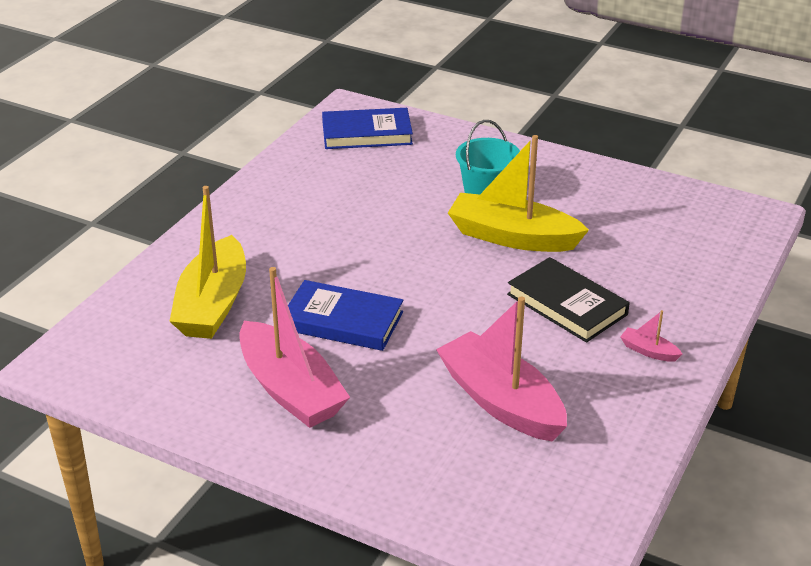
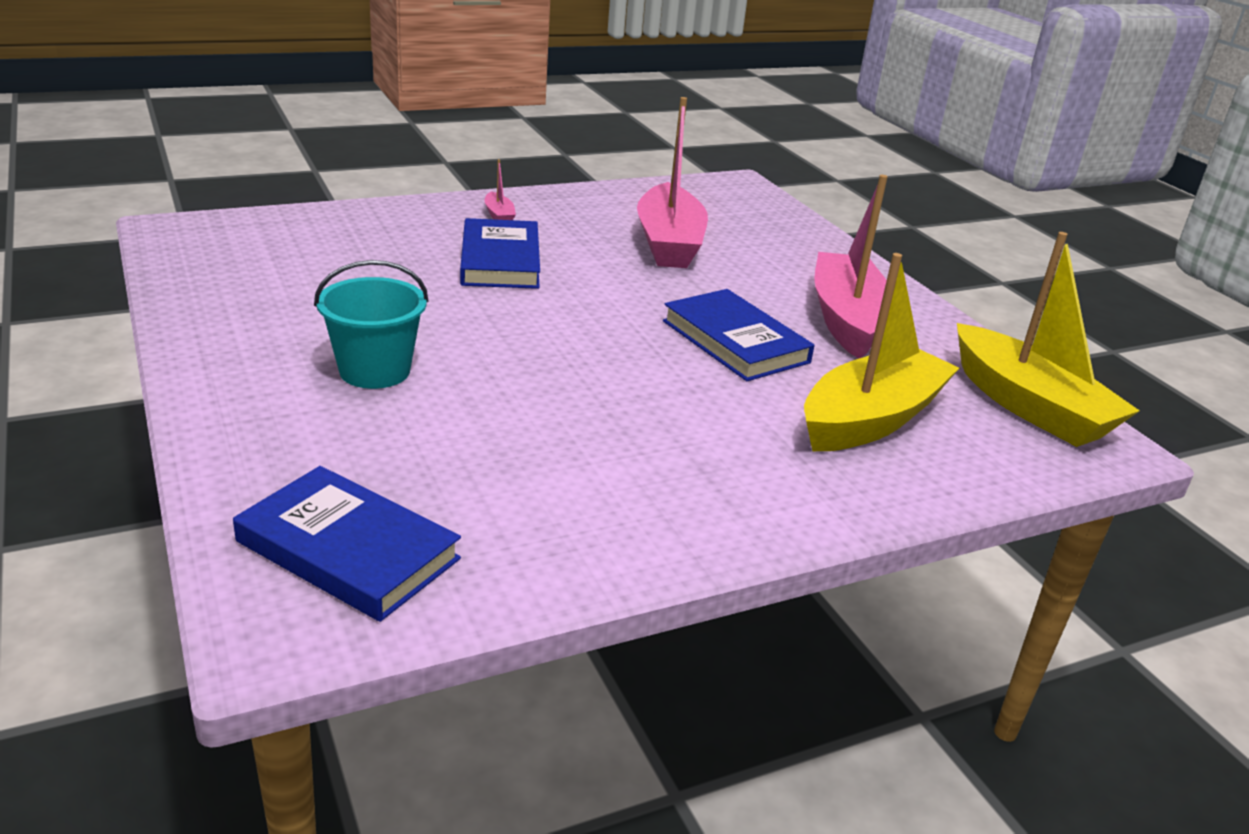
camera: 145 degrees left, 5 degrees down
yellow boat [448,135,589,252] -> yellow boat moved to [957,232,1140,447]
black book [507,257,630,343] -> blue book [460,218,540,289]

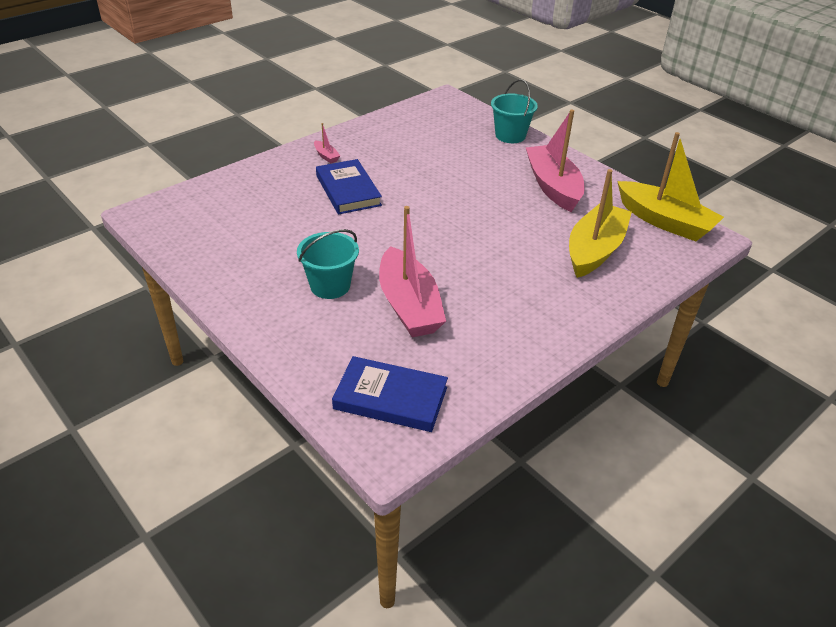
camera: 15 degrees left, 10 degrees up
pink boat [637,97,708,268] -> pink boat moved to [379,206,446,337]
blue book [663,289,814,381] -> none
none -> turquoise bucket [491,79,538,143]

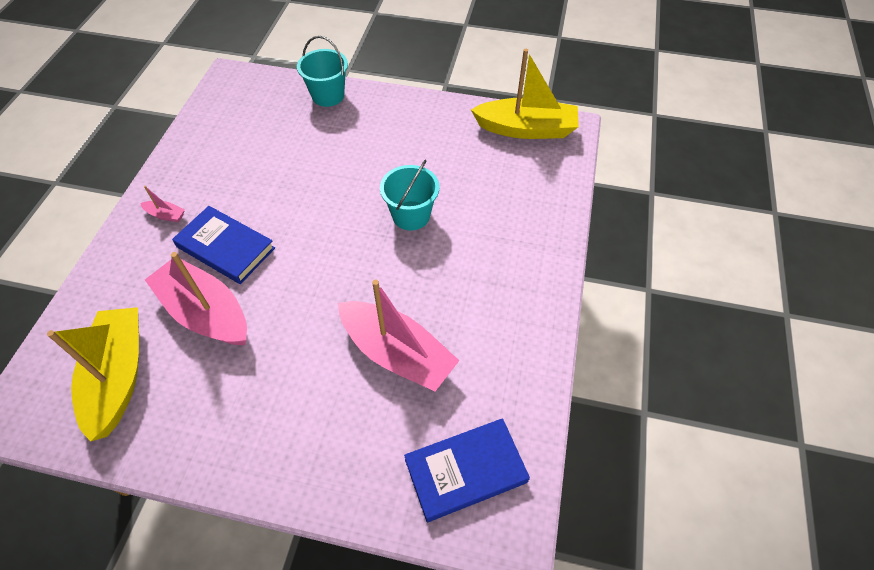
camera: 35 degrees left, 15 degrees up
turquoise bucket [297,229,359,299] -> turquoise bucket moved to [380,160,440,231]
pink boat [526,110,585,212] -> pink boat moved to [145,252,247,345]
yellow boat [569,169,632,278] -> yellow boat moved to [47,307,139,442]

